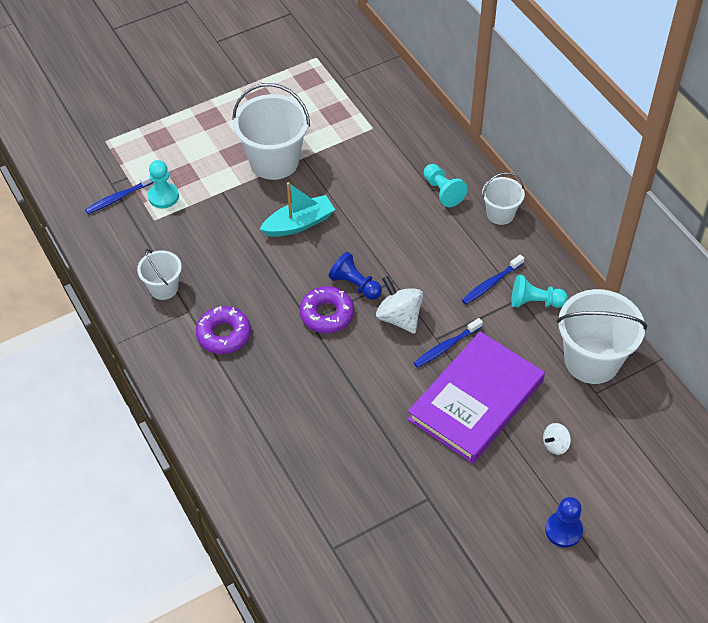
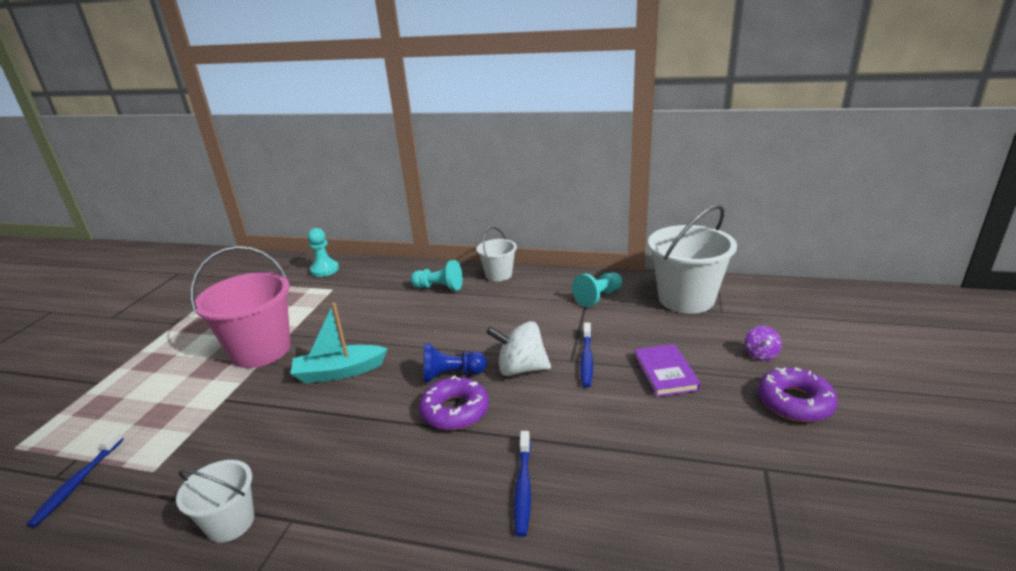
camera: 45 degrees left, 25 degrees down
turquoise pawn [148,160,179,208] -> turquoise pawn moved to [308,228,339,277]
purple donut [196,306,251,354] -> purple donut moved to [758,367,838,422]
white bucket [232,83,310,180] -> pink bucket [190,246,291,368]
turquoise boat [260,182,335,237] -> turquoise boat turned 120 degrees counterclockwise [290,303,388,383]
purple book [408,331,545,464] -> purple book [634,344,701,397], size x0.47
blue toothbrush [462,254,524,305] -> blue toothbrush moved to [514,431,531,537]
white spinning top [543,423,571,455] -> purple spinning top [745,326,782,361]
blue pawn [545,497,583,548] -> none

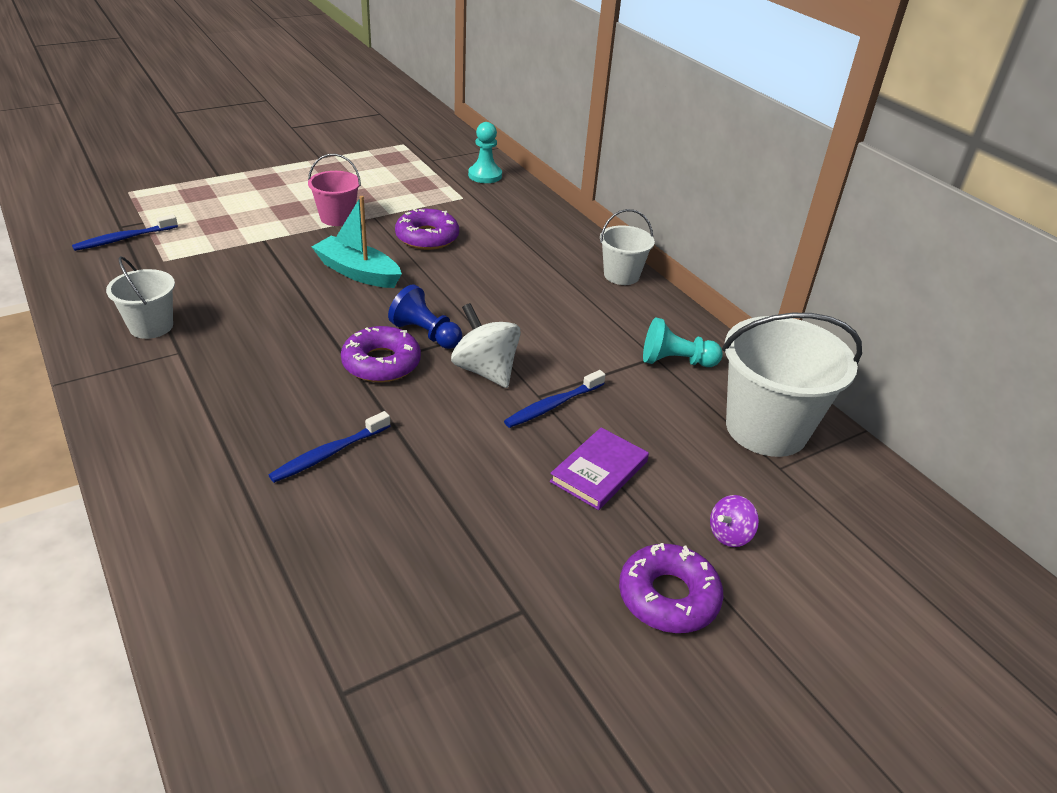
camera: 40 degrees right, 10 degrees up
pink bucket [190,246,291,368] -> pink bucket [308,154,361,226], size x0.55
turquoise pawn [411,260,463,291] -> none
none -> purple donut [395,209,459,250]

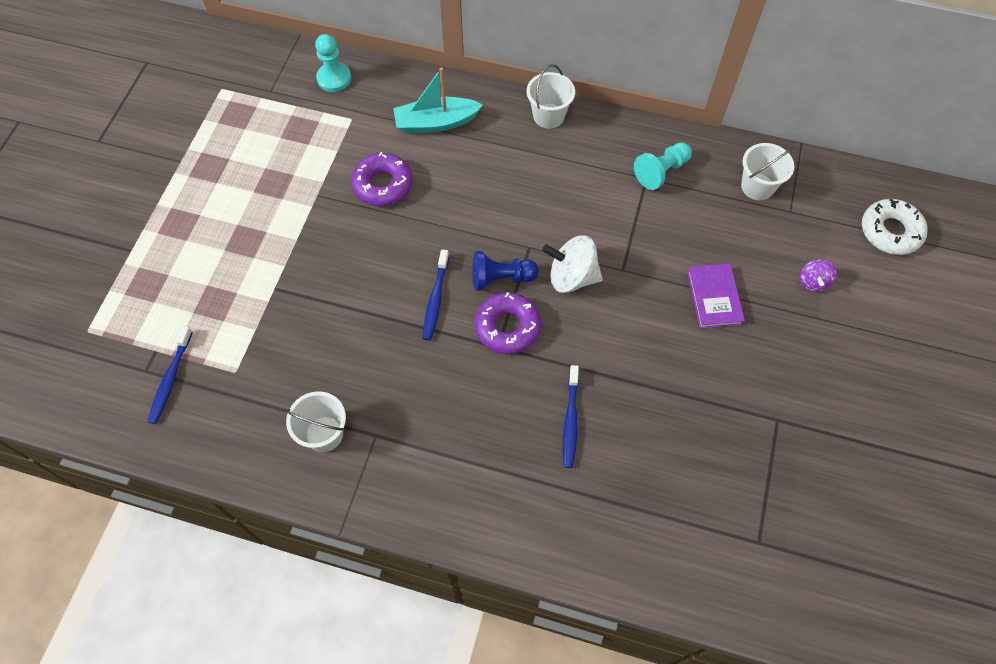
camera: 40 degrees left, 25 degrees up
pink bucket [308,154,361,226] -> none
turquoise boat [312,196,402,288] -> turquoise boat moved to [393,68,483,134]
blue toothbrush [504,370,606,428] -> blue toothbrush moved to [422,249,449,341]
purple donut [619,543,724,633] -> none
white bucket [722,313,862,457] -> white bucket [741,143,794,200], size x0.55
none -> white donut [862,198,928,255]

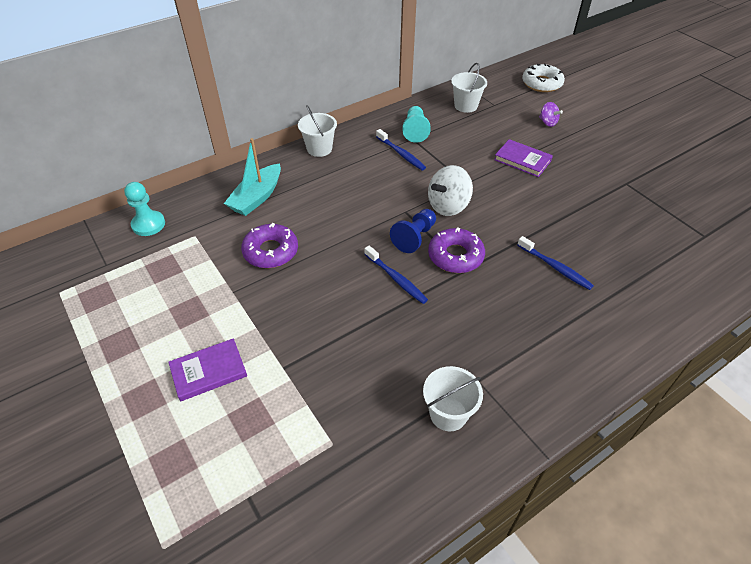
camera: 50 degrees left, 15 degrees down
blue toothbrush [148,326,193,424] -> blue toothbrush moved to [376,129,426,171]
none -> purple book [168,338,247,401]

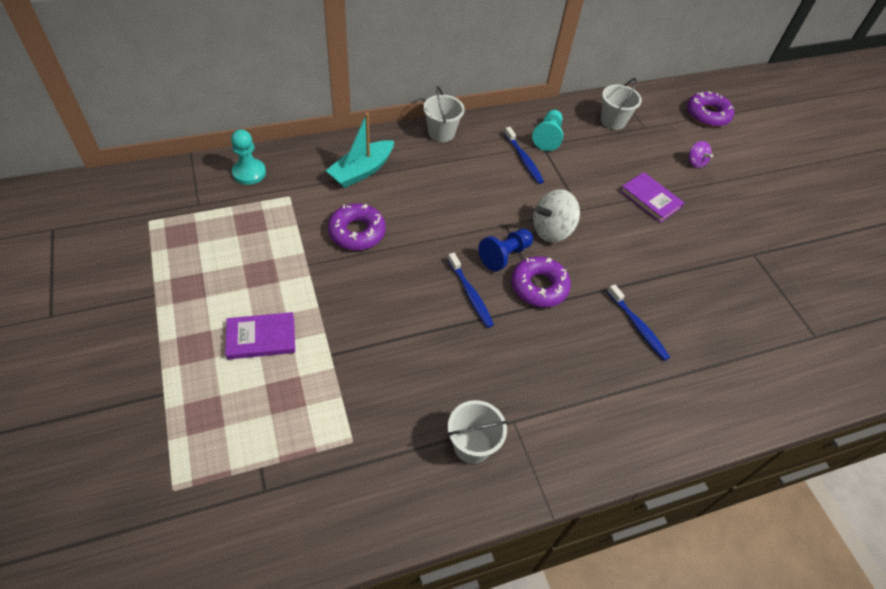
camera: 10 degrees right, 5 degrees up
white donut [522,64,565,92] -> purple donut [687,91,734,127]

